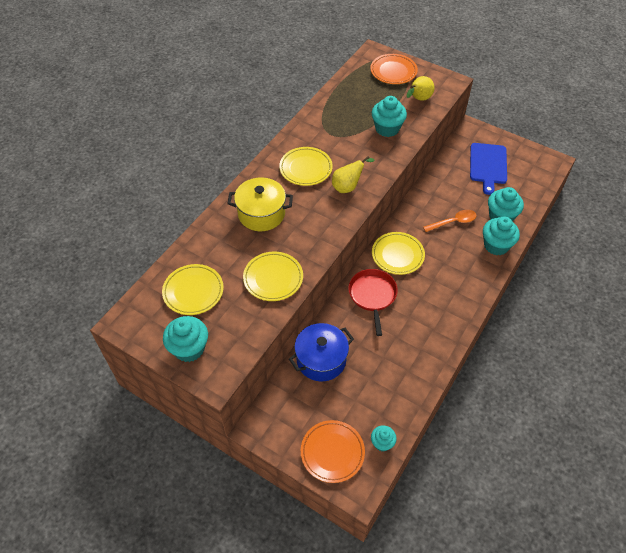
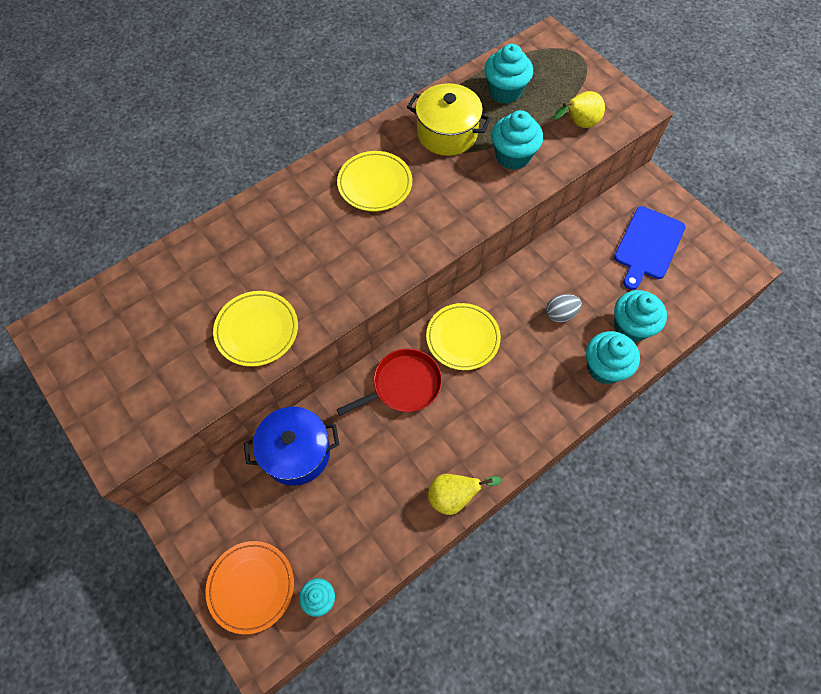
camera: 20 degrees right, 10 degrees up
yellow plate [162,264,224,315] -> none
turquoise cupcake [163,316,208,362] -> turquoise cupcake moved to [484,44,533,104]
yellow pot [227,177,293,231] -> yellow pot moved to [407,83,491,156]
yellow pear [332,156,375,193] -> yellow pear moved to [428,474,502,515]
red pan [348,269,398,336] -> red pan turned 45 degrees clockwise [337,349,442,416]
orange plate [370,54,418,84] -> none
orange spoon [423,210,477,232] -> grey egg [546,294,582,323]

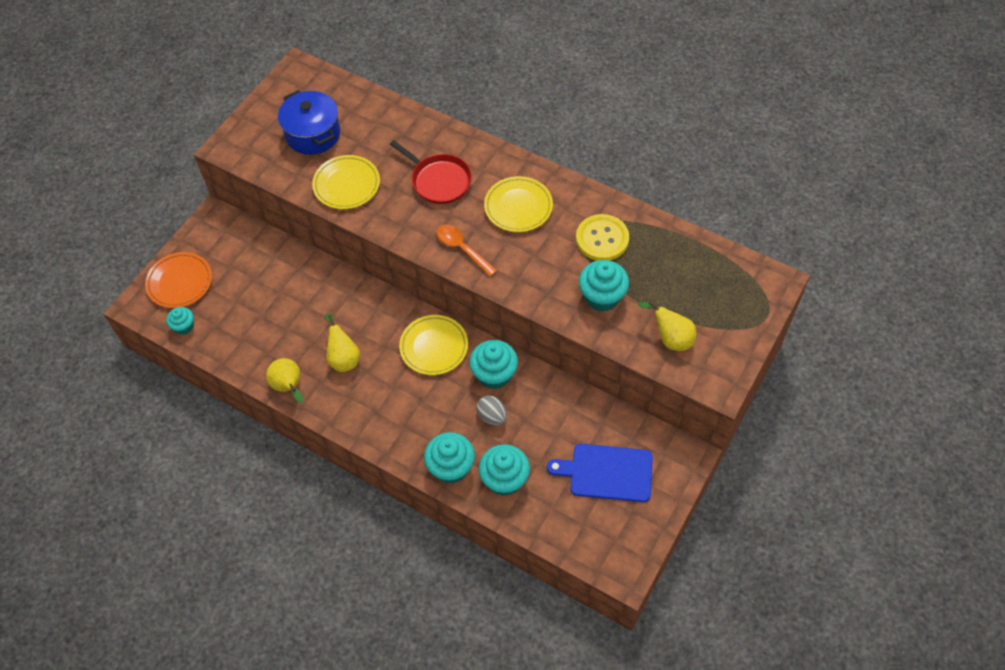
camera: 70 degrees right, 5 degrees down
blue pot [244,407,339,486] -> blue pot moved to [278,90,340,155]
red pan [337,349,442,416] -> red pan moved to [390,140,472,204]
yellow pot [407,83,491,156] -> yellow button [576,214,629,261]
turquoise cupcake [484,44,533,104] -> turquoise cupcake moved to [469,340,518,389]
none -> yellow pear [325,313,360,372]
none -> orange spoon [437,224,497,277]

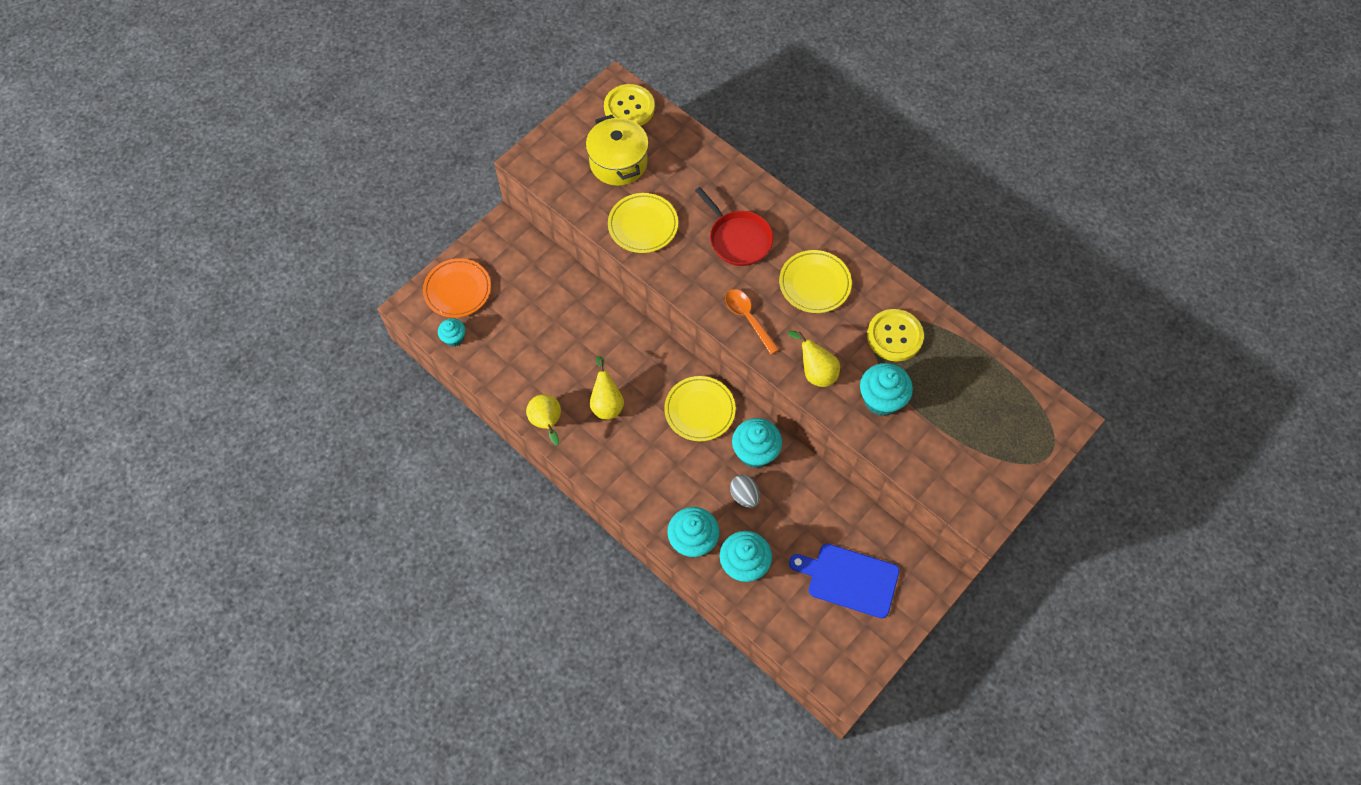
camera: 10 degrees right, 5 degrees up
blue pot [278,90,340,155] -> yellow pot [586,115,649,186]
yellow pear [638,301,696,351] -> yellow pear moved to [788,331,840,387]
none -> yellow button [604,84,655,126]

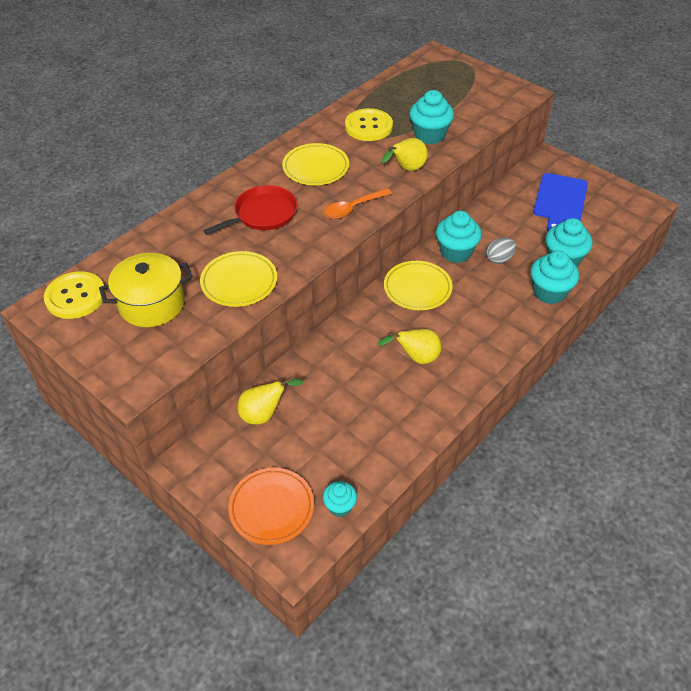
camera: 90 degrees left, 15 degrees down
yellow pear [526,394,561,446] -> yellow pear moved to [238,377,303,425]

